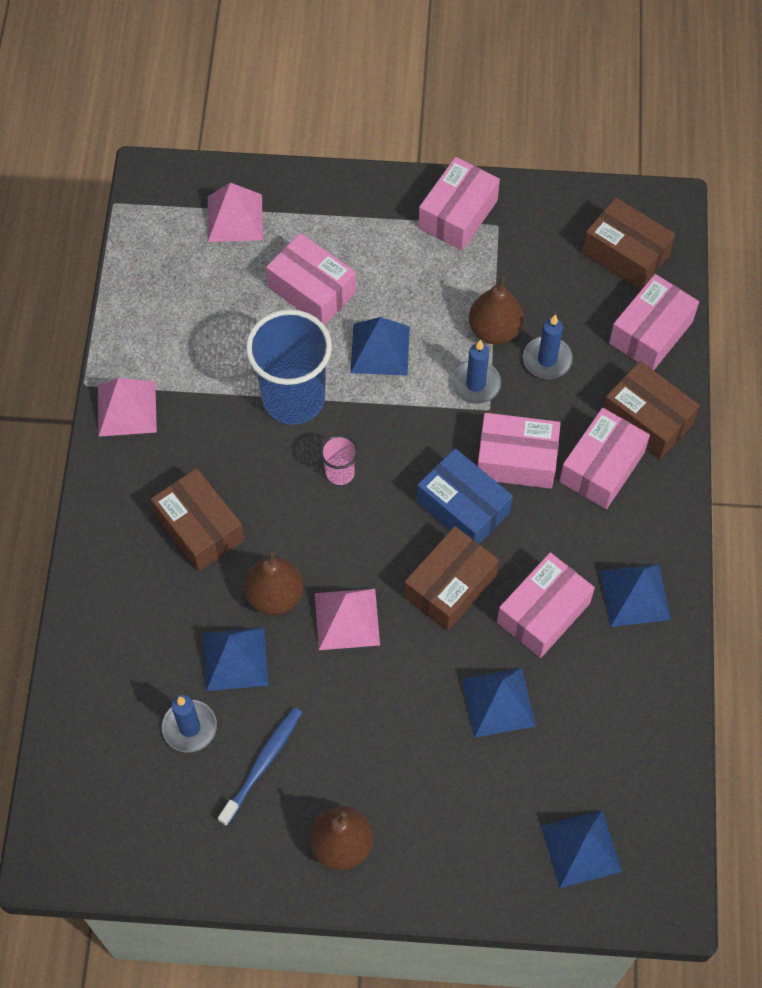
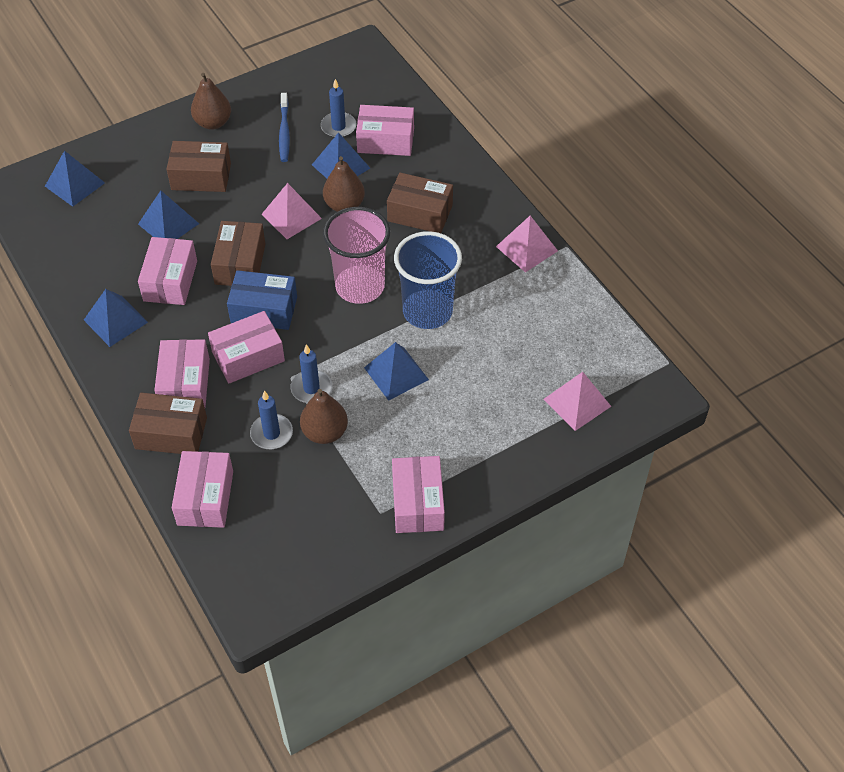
camera: 145 degrees right, 10 degrees down
pink box [266,233,356,325] -> pink box moved to [356,105,414,156]
pink cup [320,435,358,485] -> pink cup [323,207,390,304], size x2.23
brown box [582,197,675,289] -> brown box moved to [167,141,231,192]

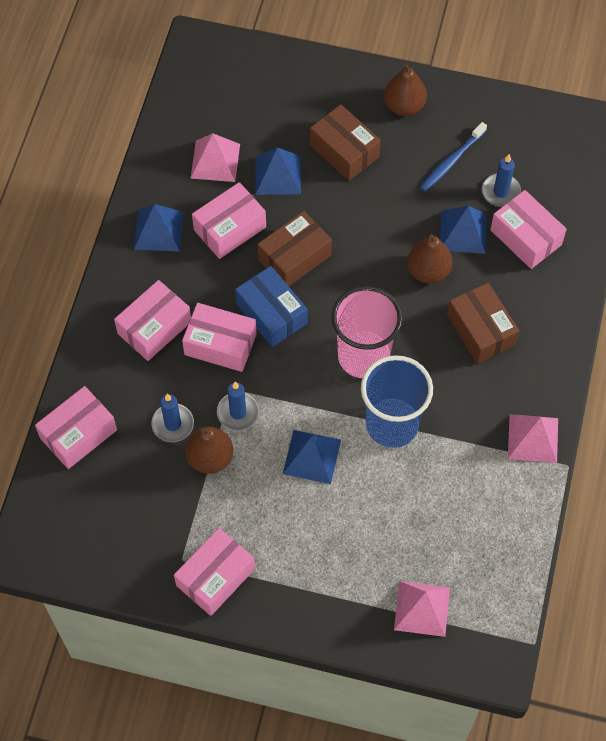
camera: 45 degrees right, 10 degrees up
blue pyramid [45,151,105,207] -> none
brown box [129,393,207,454] -> none
pink pyramid [261,183,322,239] -> pink pyramid moved to [190,133,240,182]

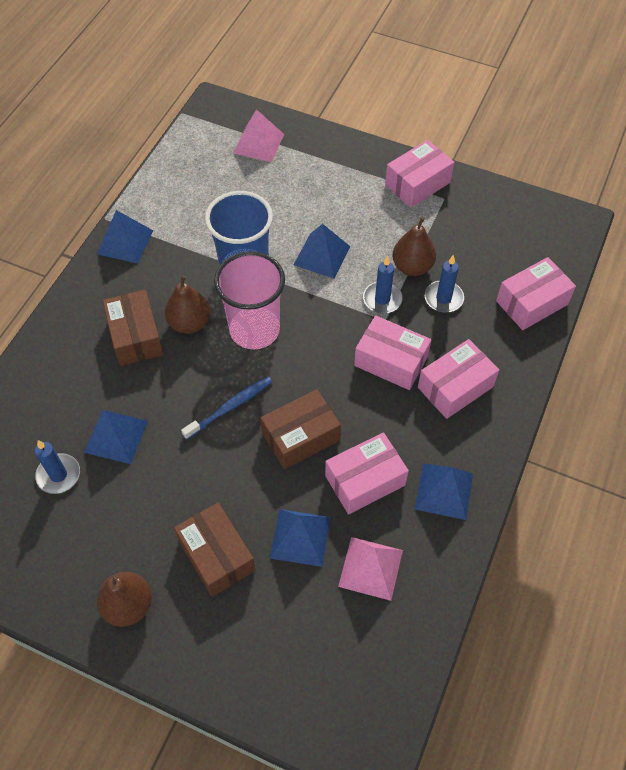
camera: 170 degrees left, 5 degrees down
blue box [235,266,308,347] -> none
brown pear [407,234,453,284] -> brown pear moved to [165,275,210,334]
blue toothbrush [420,122,487,192] -> blue toothbrush moved to [181,377,272,439]
pink box [490,190,567,269] -> none
pink pyramid [508,414,558,463] -> blue pyramid [97,210,153,264]

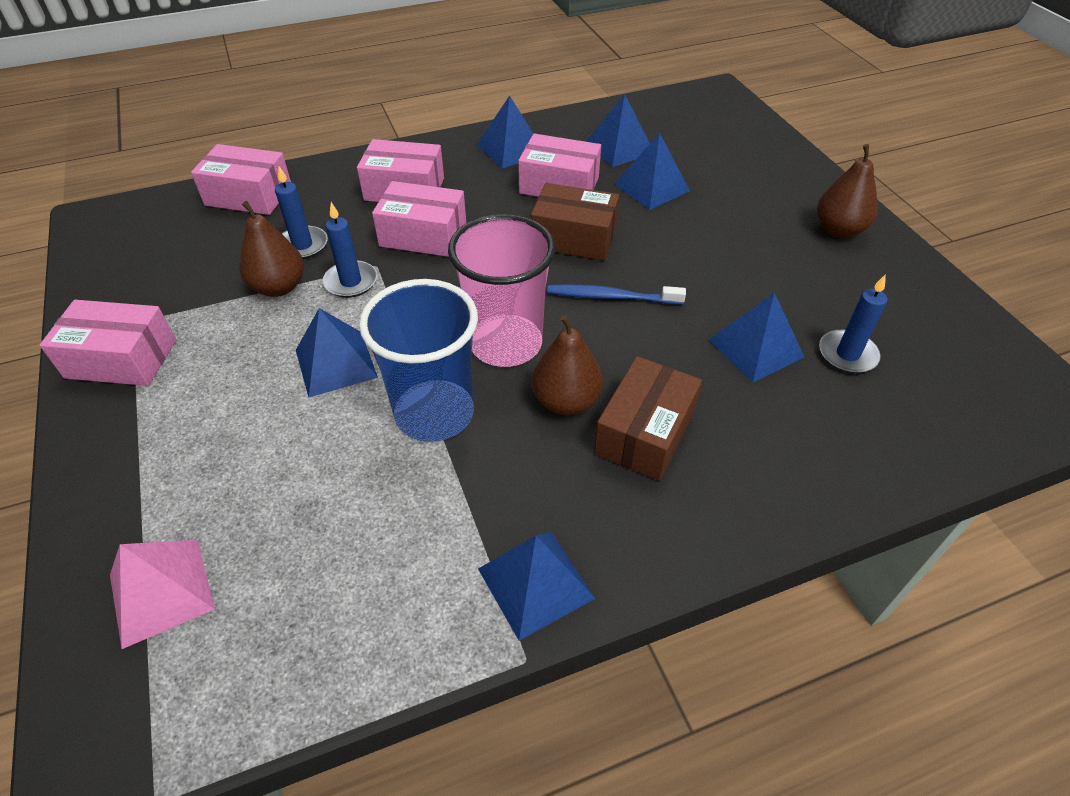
camera: 135 degrees left, 10 degrees down
brown box [174,502,255,597] -> none
pink pyramid [338,537,403,601] -> blue pyramid [586,94,650,167]
pink box [354,315,431,390] -> pink box turned 60 degrees counterclockwise [372,181,466,257]

